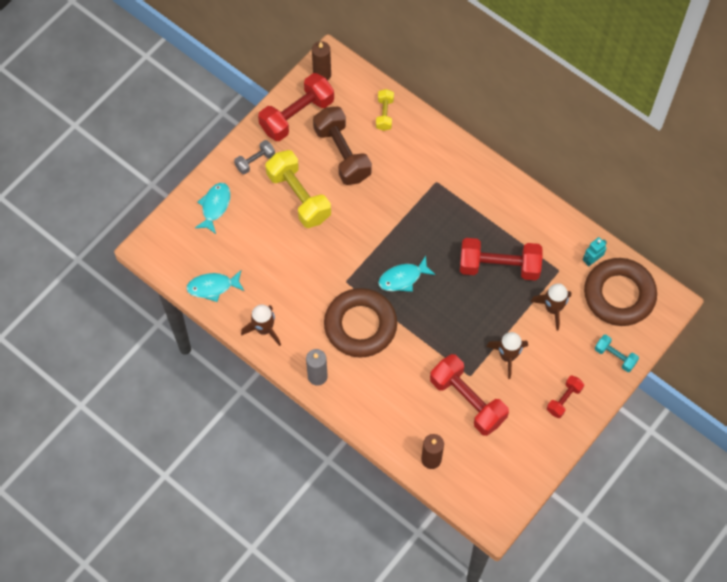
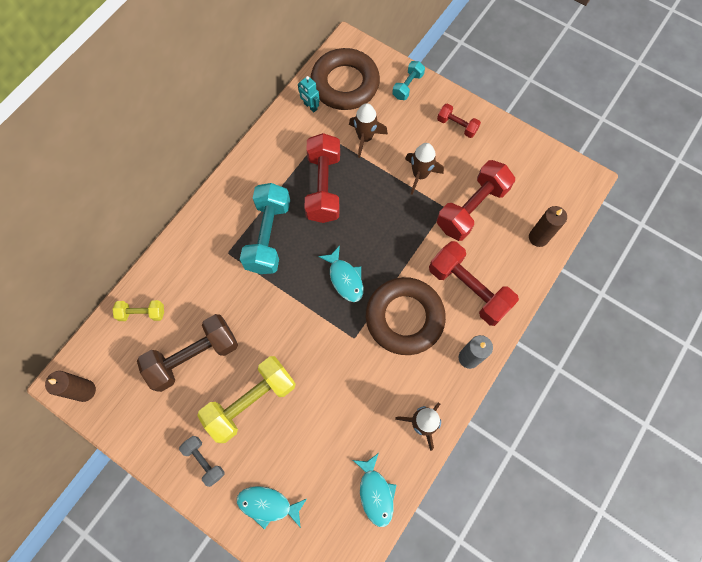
camera: 95 degrees left, 5 degrees up
red dumbbell [258,73,334,141] -> red dumbbell moved to [429,241,519,326]
none -> turquoise dumbbell [240,183,290,274]

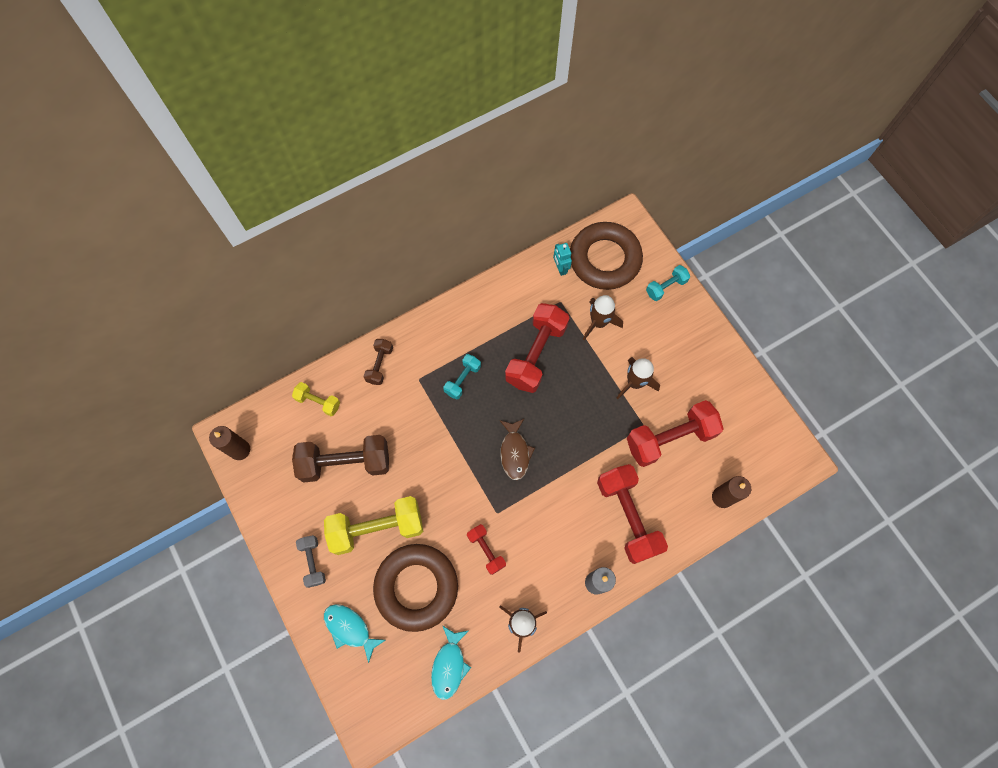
camera: 25 degrees right, 0 degrees up
turquoise dumbbell [240,183,290,274] -> turquoise dumbbell [443,354,481,400], size x0.52
turquoise fish [318,245,364,302] -> brown fish [499,419,535,480]
brown ring [366,277,446,355] -> brown ring moved to [373,544,458,632]
red dumbbell [437,103,481,138] -> red dumbbell moved to [467,524,506,575]
none -> brown dumbbell [364,339,393,385]

